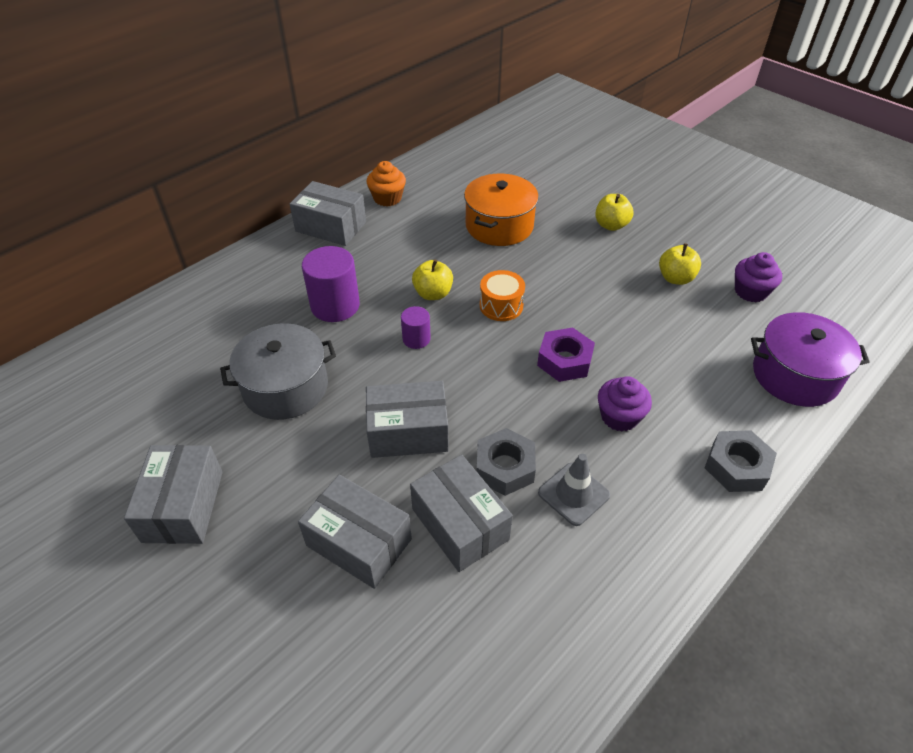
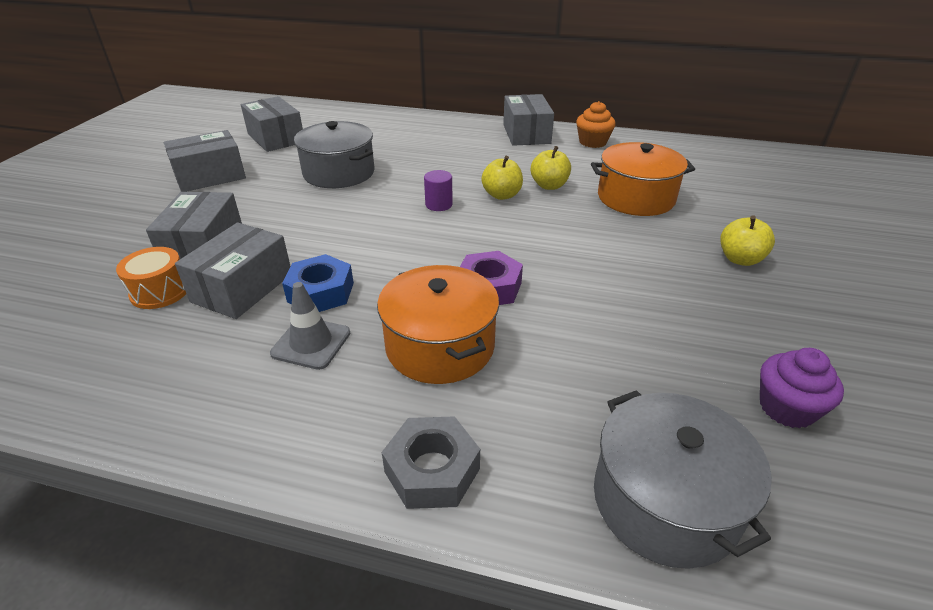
camera: 60 degrees right, 10 degrees down
purple cylinder [302,246,360,322] -> none
grey box [366,381,449,458] -> grey box moved to [241,96,303,152]
grey nut [477,428,536,496] -> blue nut [282,254,354,312]
orange drum [480,270,525,321] -> orange drum moved to [116,247,186,309]
purple cupcake [598,376,652,432] -> orange pot [377,265,499,384]
yellow apple [659,243,701,285] -> yellow apple moved to [531,146,571,190]
purple pot [751,312,870,407] -> grey pot [594,390,772,569]

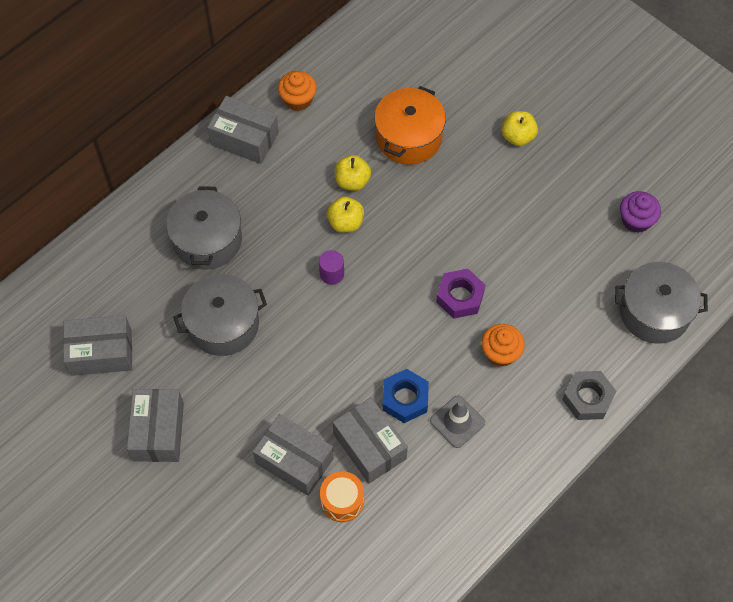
camera: 60 degrees left, 25 degrees up
orange pot [377,265,499,384] -> orange cupcake [481,324,525,367]
none -> grey pot [166,186,242,270]

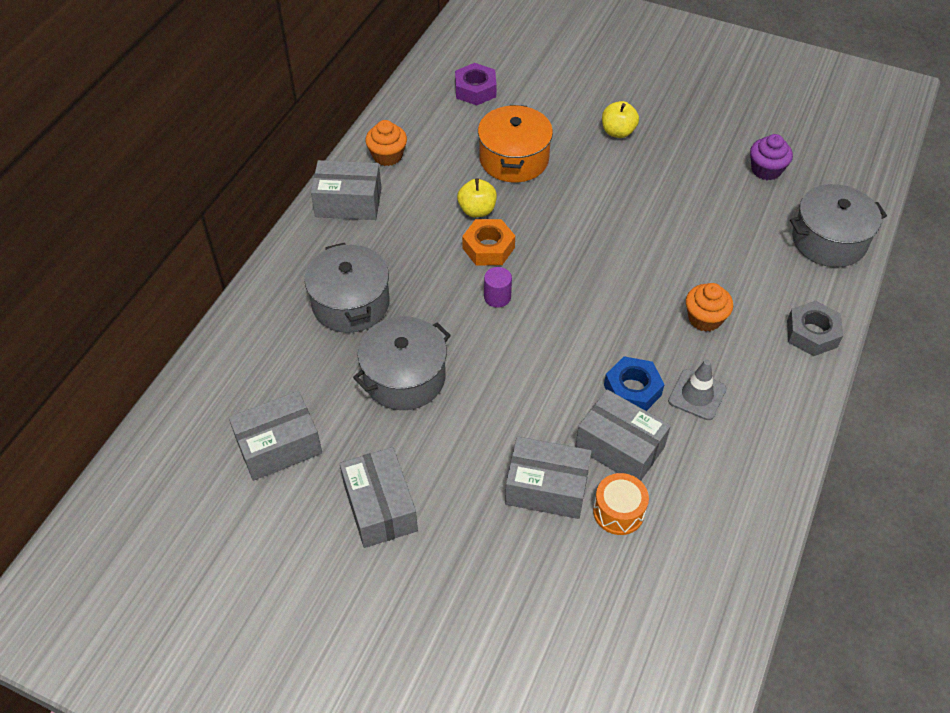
camera: 20 degrees left, 10 degrees down
yellow apple [327,196,364,233] -> orange nut [462,219,515,265]
purple nut [436,269,485,319] -> purple nut moved to [455,63,497,105]

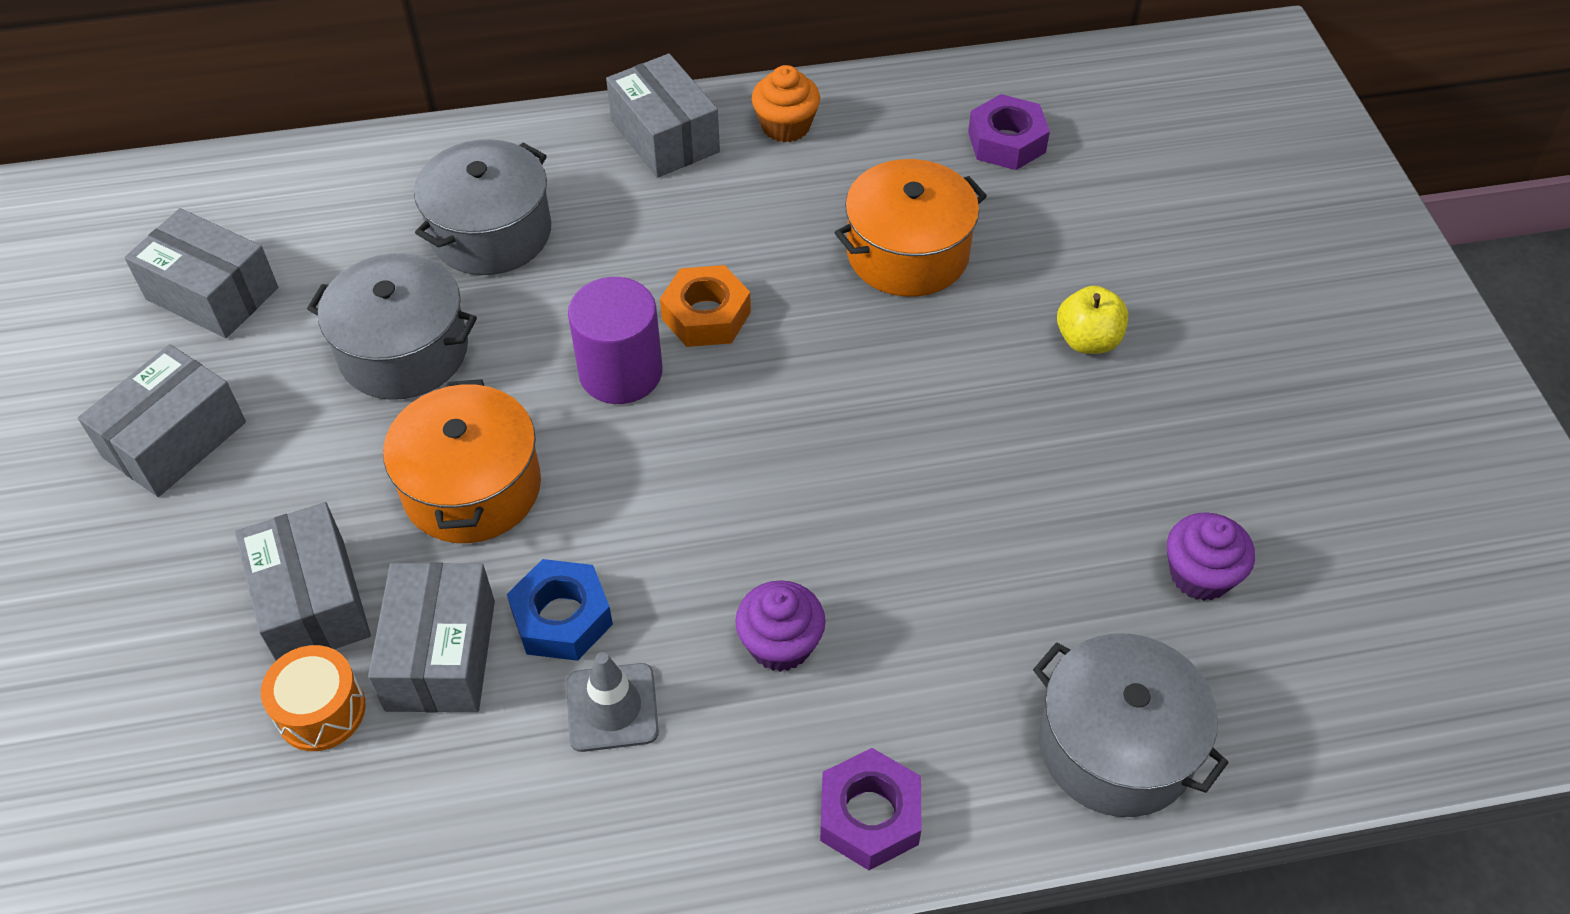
camera: 55 degrees right, 0 degrees up
yellow apple [457,178,497,217] -> none
purple cylinder [484,267,512,308] -> purple cylinder [568,277,663,404], size x1.83
orange cupcake [686,283,733,332] -> purple cupcake [735,580,826,672]
grey nut [787,301,843,356] -> purple nut [820,748,921,870]
none -> orange pot [383,379,541,543]

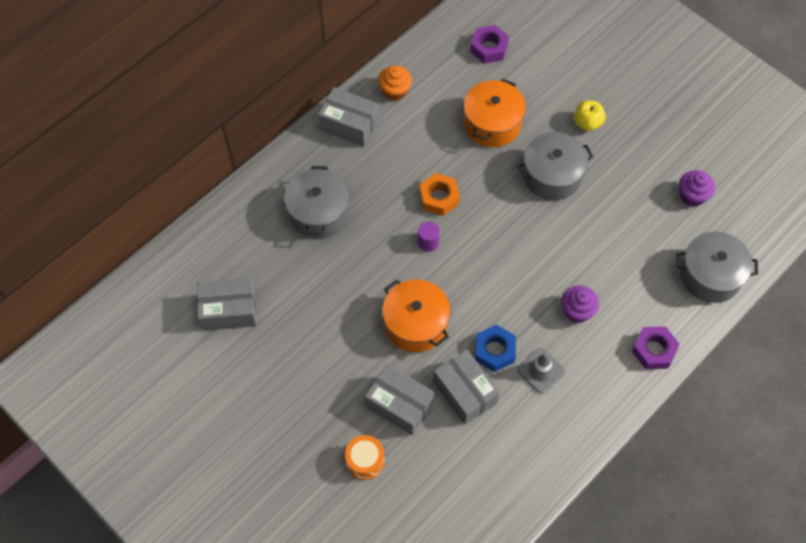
camera: 35 degrees left, 10 degrees up
grey box [78,344,246,497] -> none
orange drum [261,645,365,751] -> orange drum moved to [345,435,384,480]
grey pot [307,253,477,400] -> grey pot moved to [517,132,593,200]
purple cylinder [568,277,663,404] -> purple cylinder [418,222,440,252], size x0.55

